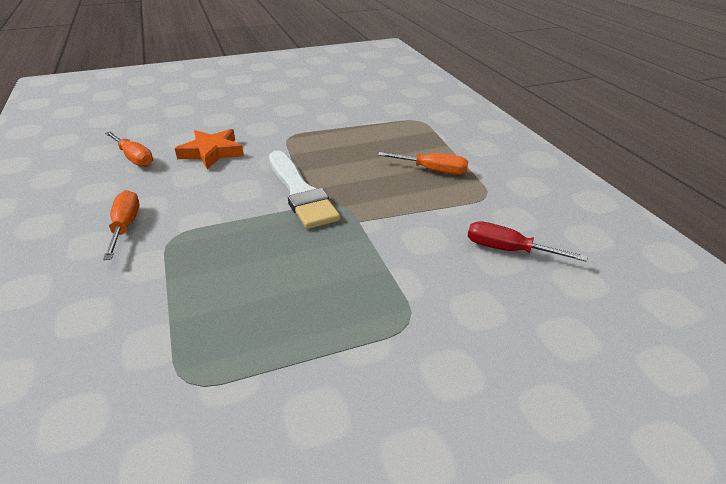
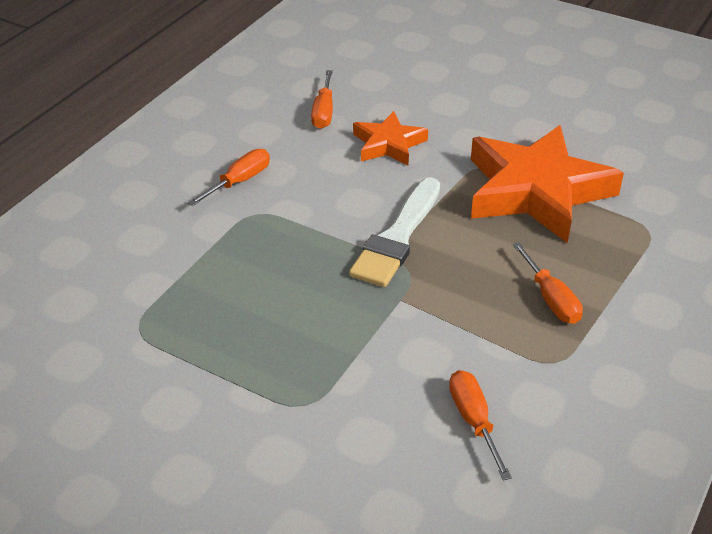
camera: 50 degrees right, 5 degrees up
red screwdriver [468,221,588,262] -> orange screwdriver [449,370,512,480]
none -> orange star [471,125,624,243]

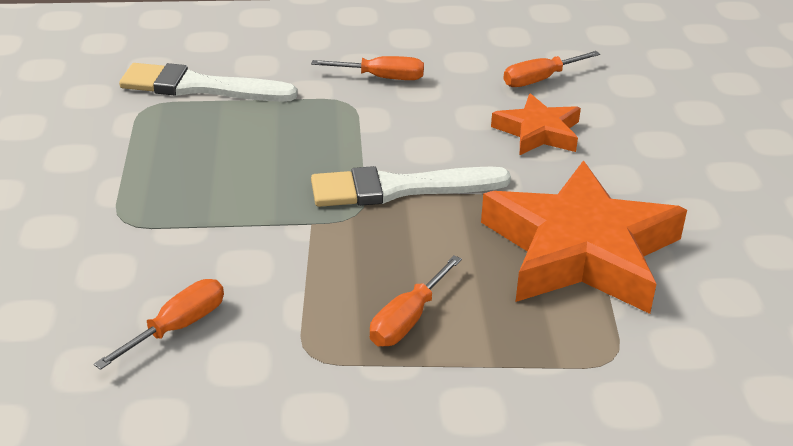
camera: 55 degrees right, 5 degrees down
none -> white brush [119,63,298,102]

